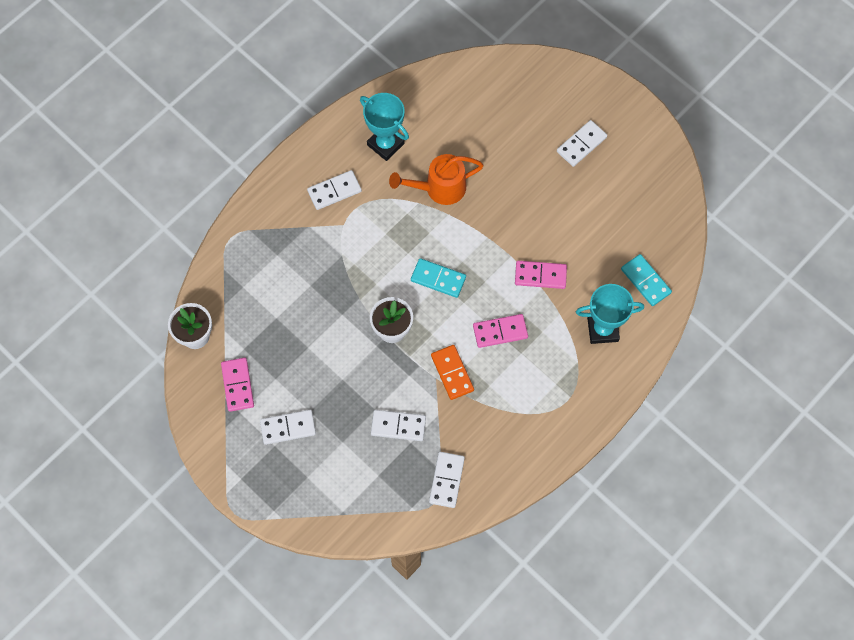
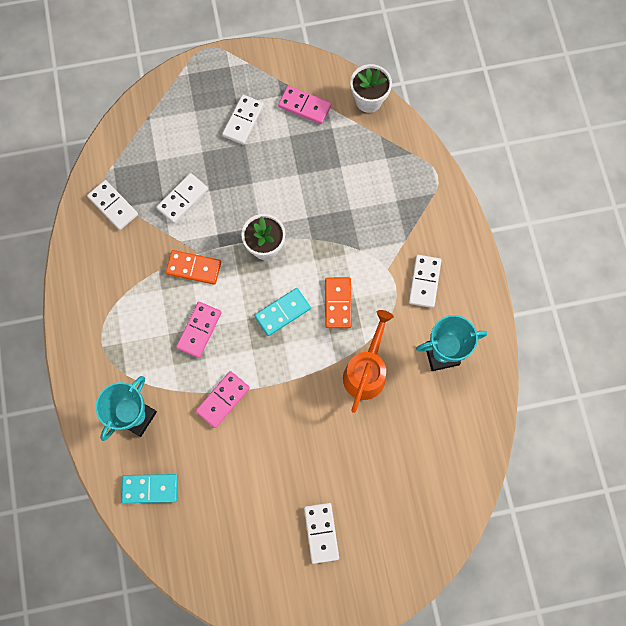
camera: 125 degrees right, 5 degrees up
none -> orange domino [325,277,352,328]

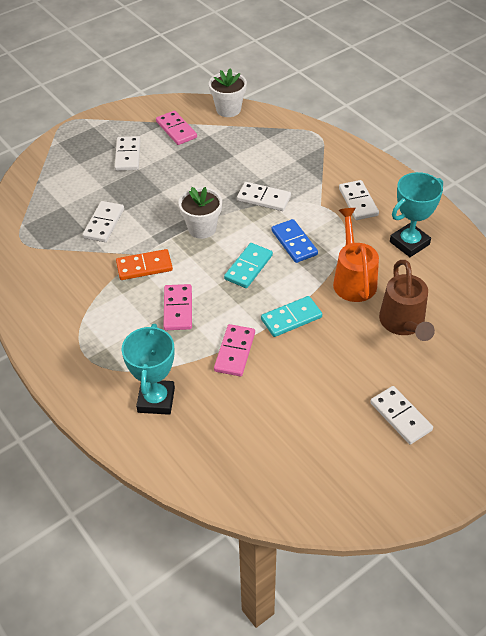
camera: 25 degrees left, 25 degrees down
white domino [87,180,138,230] -> white domino moved to [237,182,291,211]
turquoise domino [121,474,178,503] -> turquoise domino moved to [261,296,322,337]
pink domino [278,86,331,124] -> pink domino turned 60 degrees clockwise [156,111,197,145]
orange domino [325,277,352,328] -> blue domino [272,219,318,263]
none -> brown watering can [379,260,435,341]

